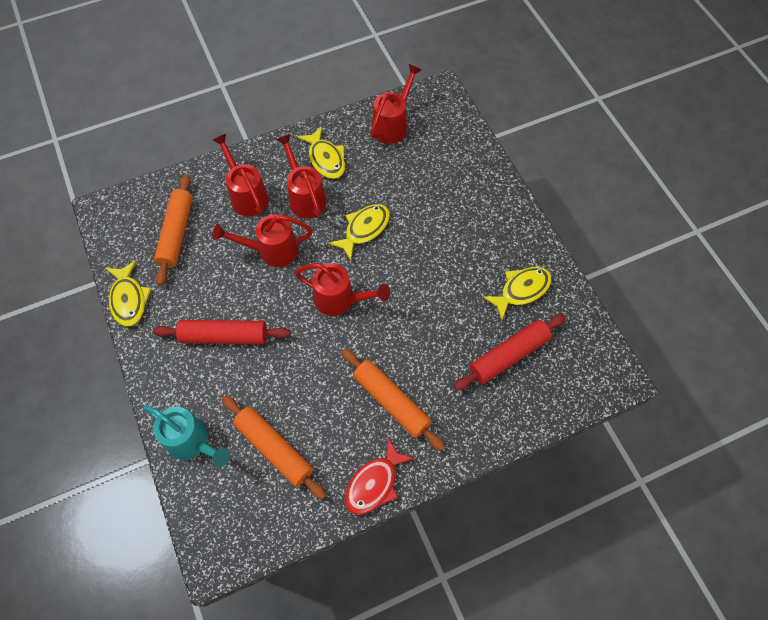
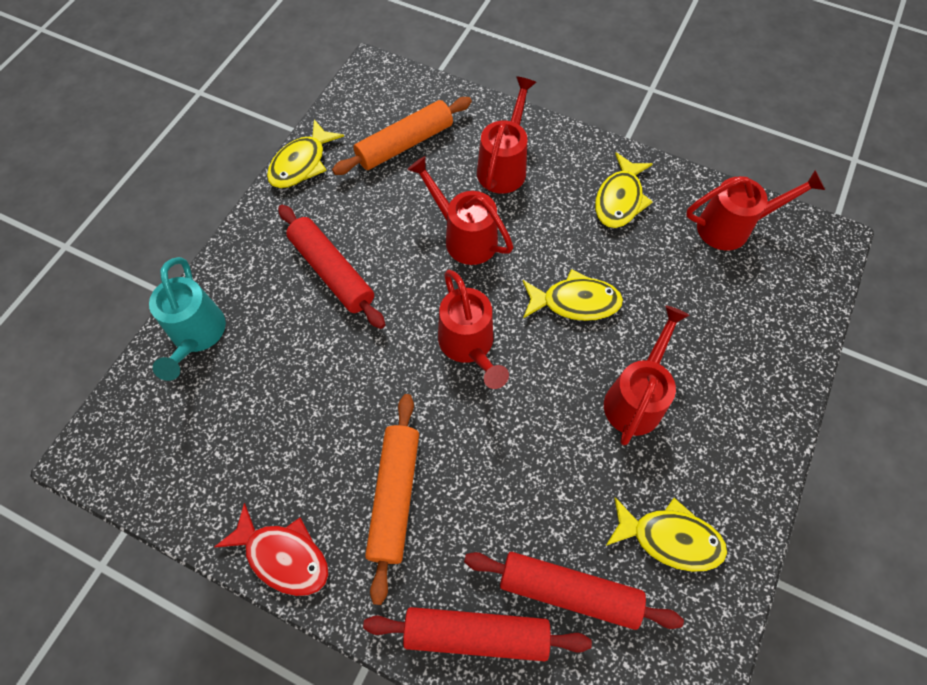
camera: 50 degrees right, 0 degrees up
orange rolling pin [222,396,326,499] -> none
red watering can [276,134,327,218] -> red watering can moved to [604,306,690,445]
red fish [345,438,415,515] -> red fish turned 150 degrees counterclockwise [214,503,329,596]
none -> red rolling pin [363,607,592,661]

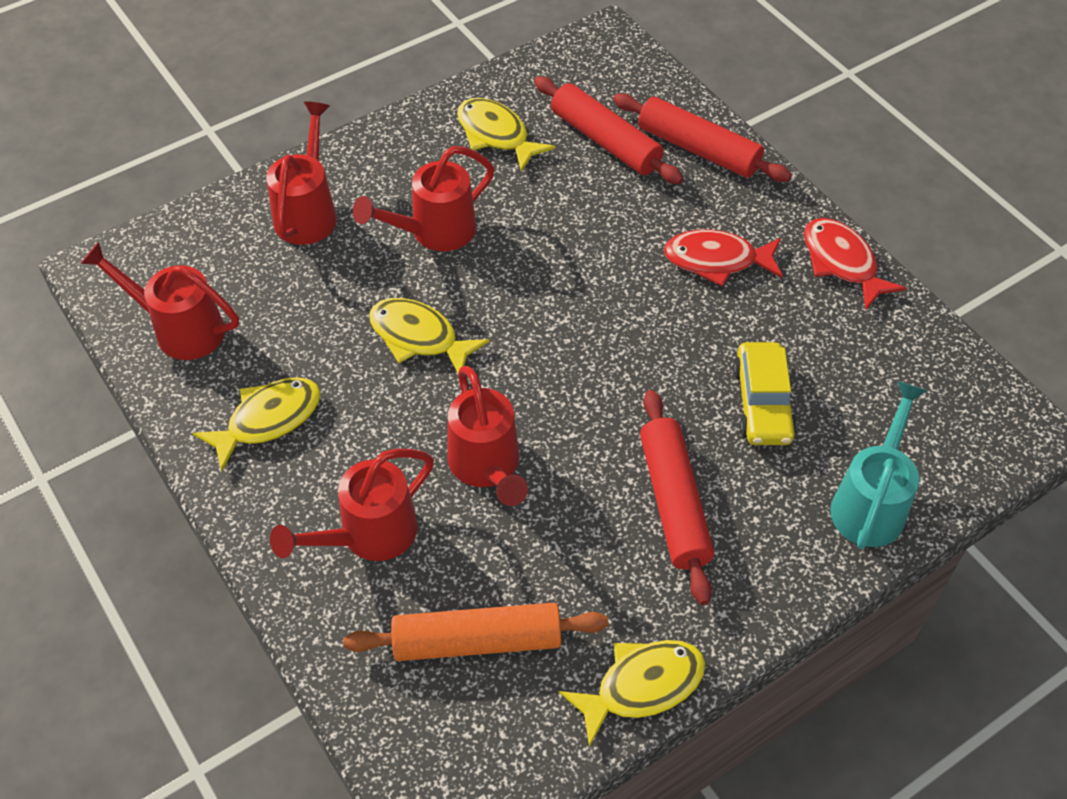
camera: 150 degrees left, 10 degrees down
orange rolling pin [365,394,419,605] -> red fish [664,230,783,287]
red watering can [438,270,509,389] -> red watering can moved to [266,101,337,245]
none -> yellow car [733,342,797,445]

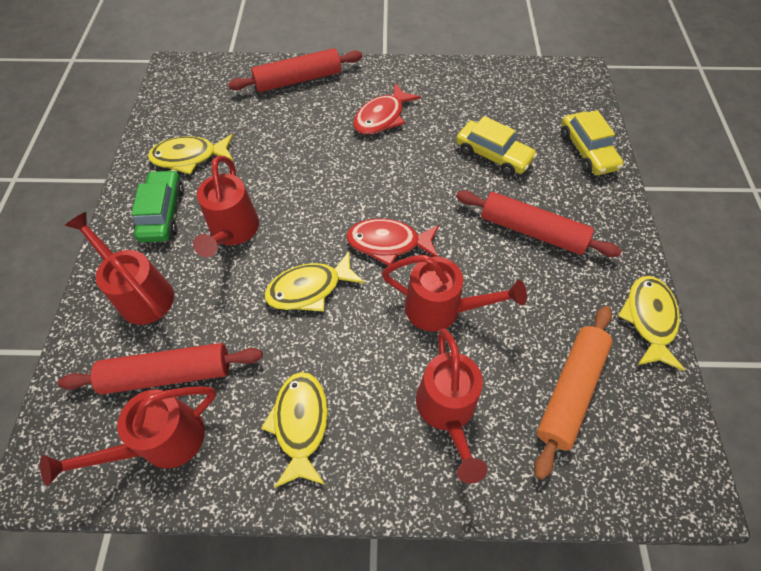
camera: 55 degrees left, 5 degrees up
red rolling pin [534,76,683,184] -> red rolling pin moved to [58,343,263,395]
red fish [804,218,906,311] -> red fish moved to [346,219,439,266]
turquoise watering can [830,381,928,549] -> yellow car [561,110,624,175]
none -> green car [131,170,184,242]

